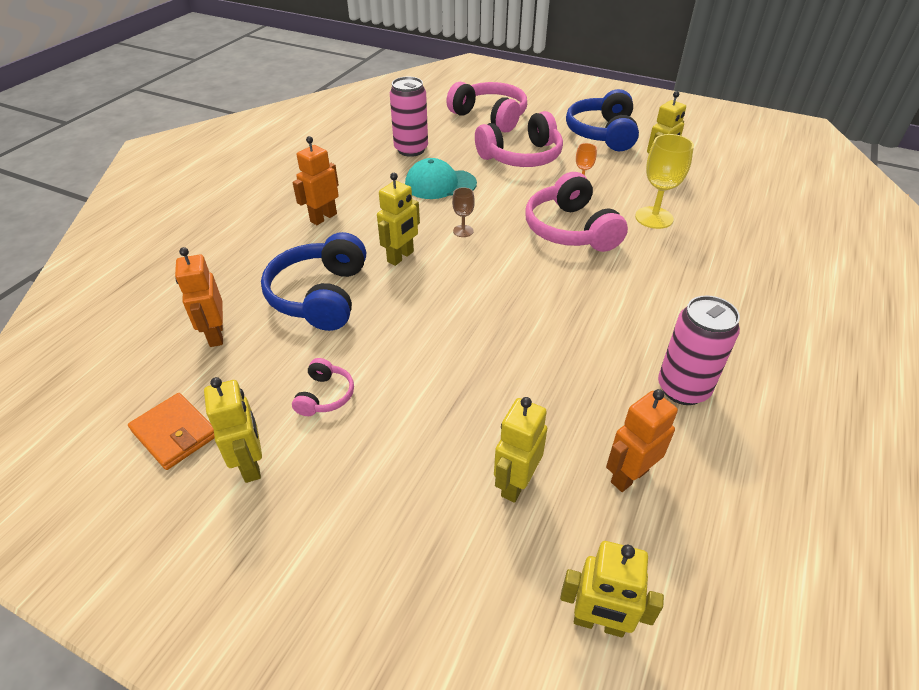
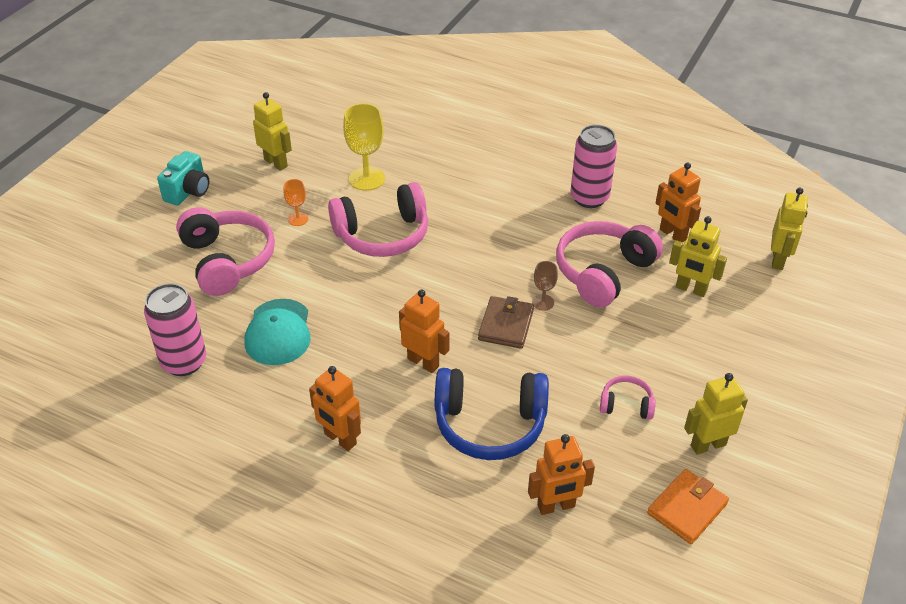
camera: 90 degrees left, 0 degrees up
yellow robot [377,173,420,266] -> orange robot [399,289,449,373]
pink headphones [446,82,527,132] -> pink headphones moved to [556,221,663,308]
brown goblet [452,187,475,237] -> brown goblet moved to [532,261,558,311]
blue headphones [566,89,639,151] -> turquoise camera [157,151,209,205]
none -> brown wallet [478,296,534,349]

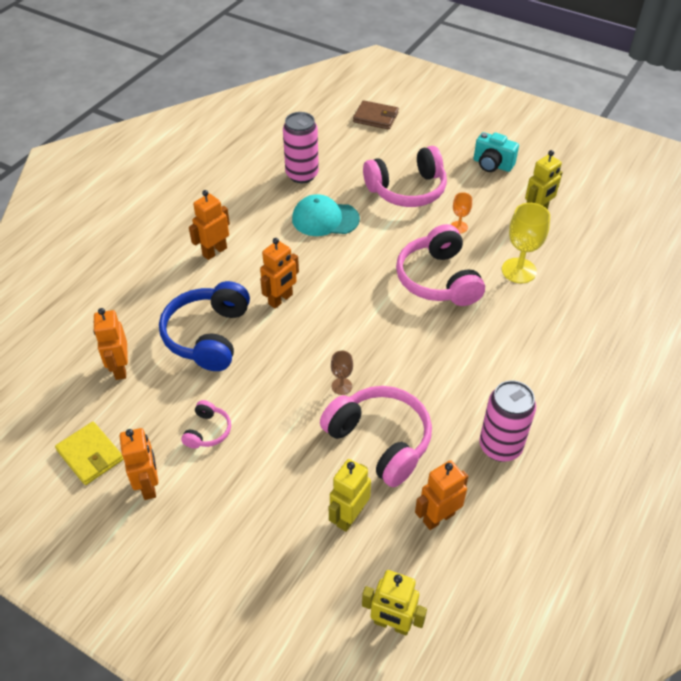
camera: 95 degrees right, 5 degrees up
brown wallet [478,296,534,349] -> brown wallet moved to [353,100,399,130]
orange wallet [647,469,729,544] -> yellow wallet [55,422,124,485]
yellow robot [684,373,748,455] -> orange robot [120,428,158,500]

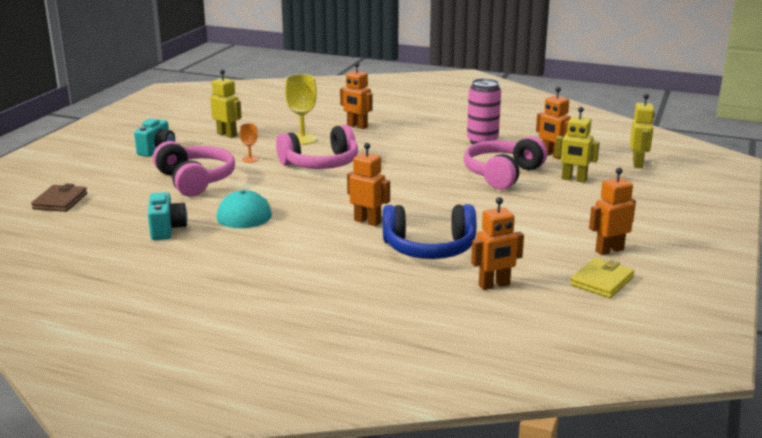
camera: 100 degrees left, 25 degrees down
pink headphones [181,400,231,449] -> none
orange robot [189,190,230,260] -> orange robot moved to [340,62,373,129]
pink can [283,112,319,183] -> turquoise camera [148,192,187,240]
brown goblet [331,351,353,395] -> none

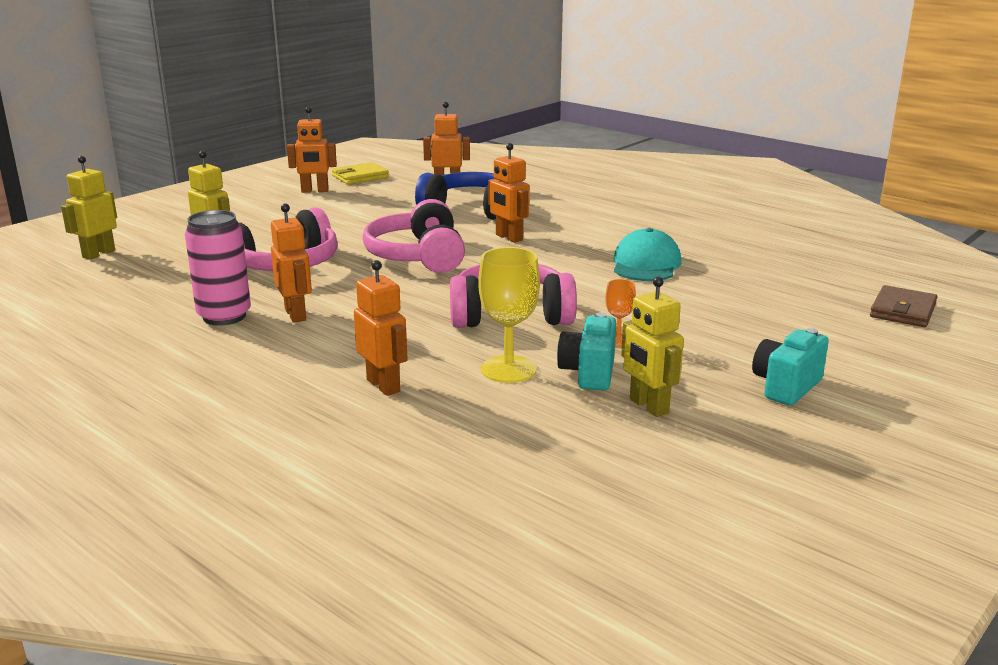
camera: 160 degrees left, 0 degrees up
turquoise camera [148,192,187,240] -> turquoise camera moved to [557,312,616,391]
pink headphones [153,141,235,197] -> pink headphones moved to [363,199,465,273]
orange robot [536,87,571,159] -> orange robot moved to [271,203,312,323]

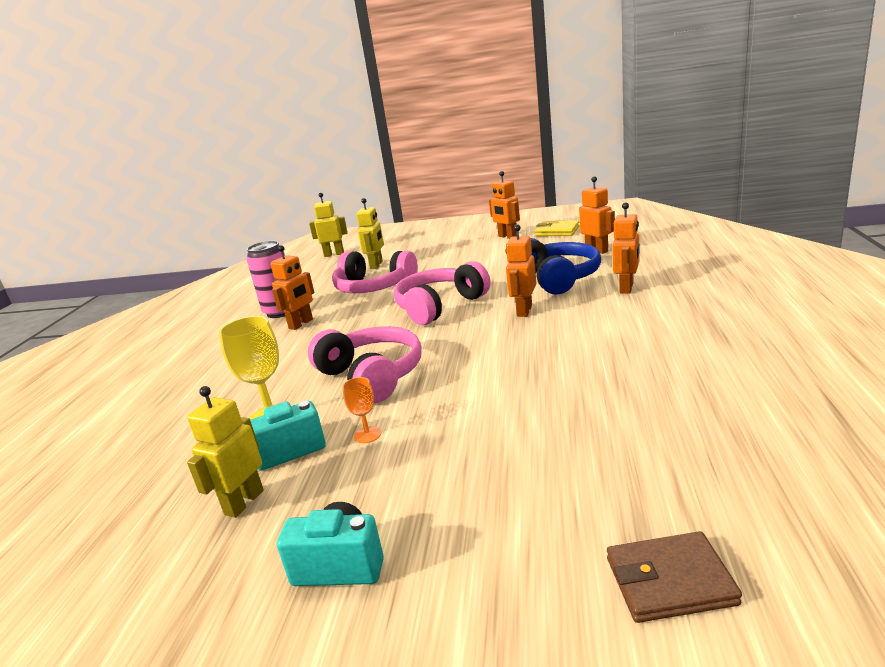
camera: 60 degrees right, 0 degrees up
orange robot [354,260,408,396] -> orange robot moved to [612,202,640,294]
turquoise cap [614,228,681,281] -> none

